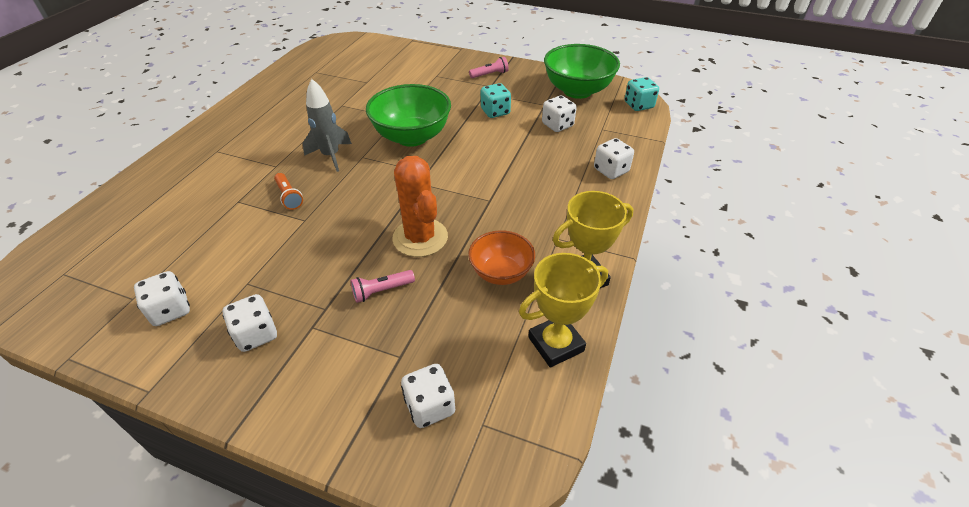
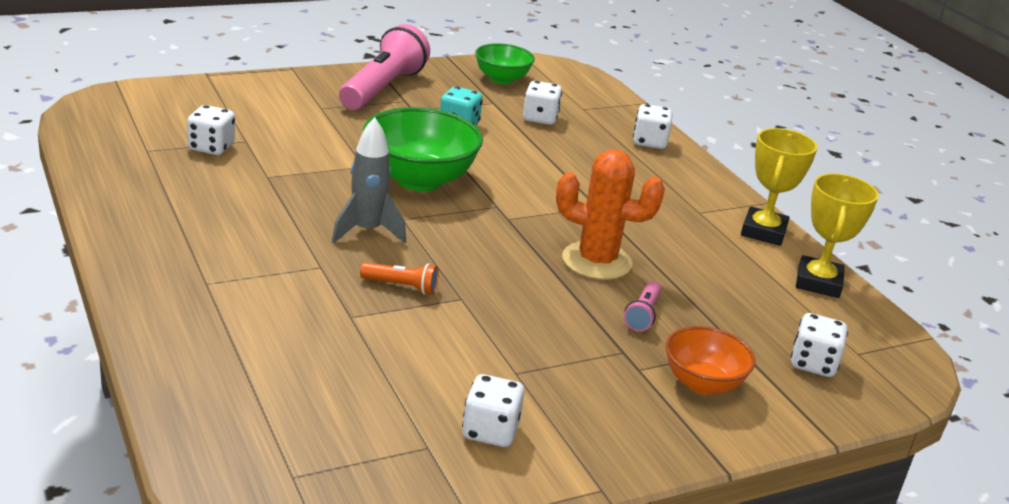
camera: 50 degrees left, 15 degrees down
white dice [223,294,277,352] -> white dice moved to [187,105,235,155]
orange bowl [468,230,535,285] -> orange bowl moved to [666,326,755,395]
pink flashlight [469,57,509,78] -> pink flashlight [339,24,430,110], size x2.25
green bowl [544,44,620,99] -> green bowl [475,43,535,84], size x0.61
turquoise dice [625,77,659,111] -> none

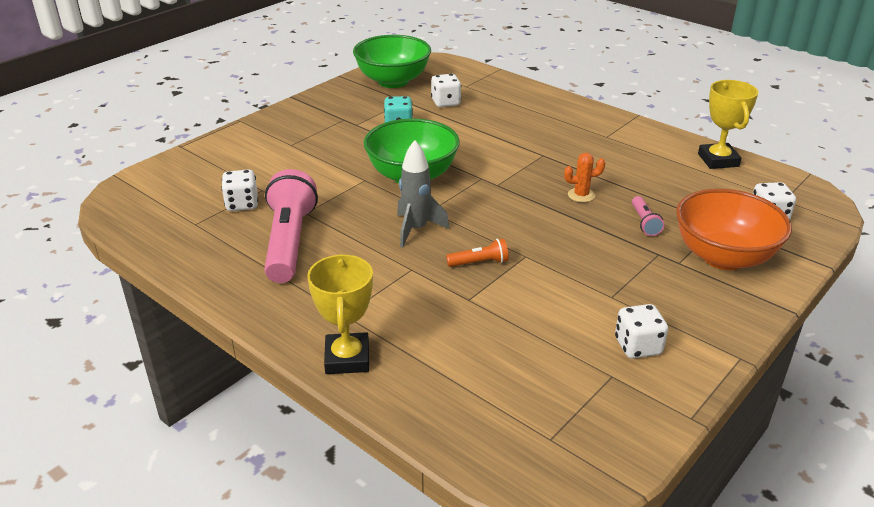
camera: 20 degrees left, 5 degrees up
pink flashlight [339,24,430,110] -> pink flashlight moved to [264,169,318,283]
green bowl [475,43,535,84] -> green bowl [353,35,431,88], size x1.65
orange cactus [556,149,665,280] -> orange cactus [564,153,605,202], size x0.51
white dice [633,104,672,149] -> none
orange bowl [666,326,755,395] -> orange bowl [676,189,792,270], size x1.65
yellow trophy [741,128,817,246] -> yellow trophy moved to [307,254,373,374]

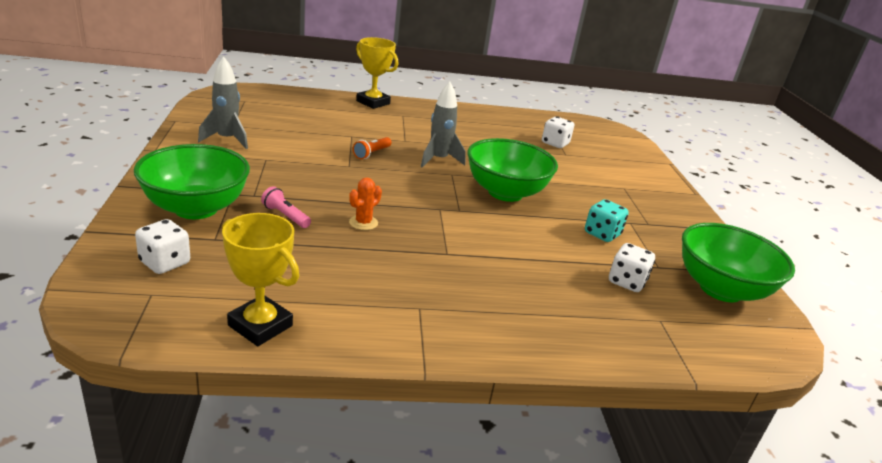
camera: 130 degrees right, 5 degrees down
pink flashlight [264,169,318,283] -> none
white dice [615,304,668,359] -> grey rocket [198,56,248,149]
orange bowl [676,189,792,270] -> green bowl [134,144,250,219]

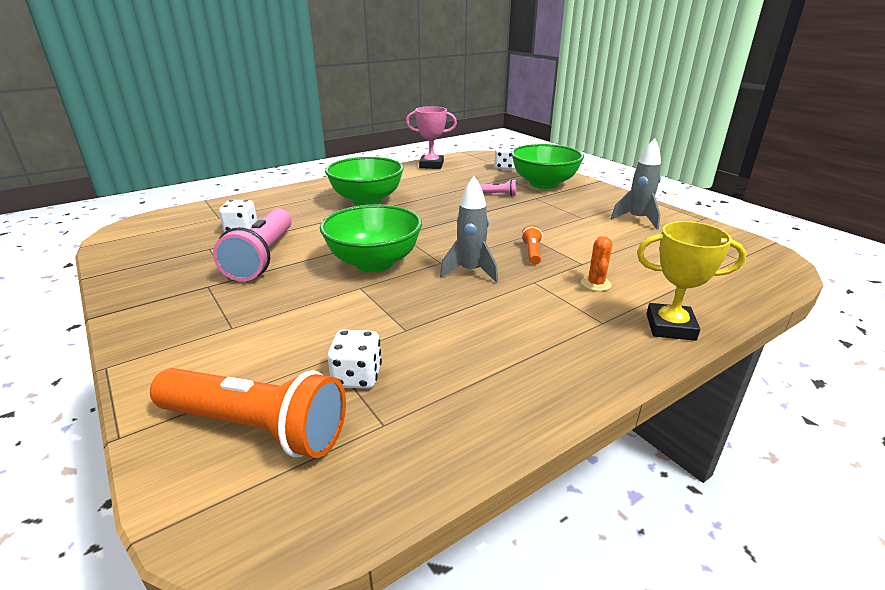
camera: 155 degrees right, 0 degrees up
yellow trophy [222,213,299,346] -> pink trophy [406,106,457,169]
orange cactus [349,177,382,230] -> orange cactus moved to [581,236,612,291]
turquoise dice [585,199,629,242] -> pink flashlight [213,208,292,281]
green bowl [682,223,795,302] -> green bowl moved to [325,157,404,206]
none -> orange flashlight [150,368,346,458]

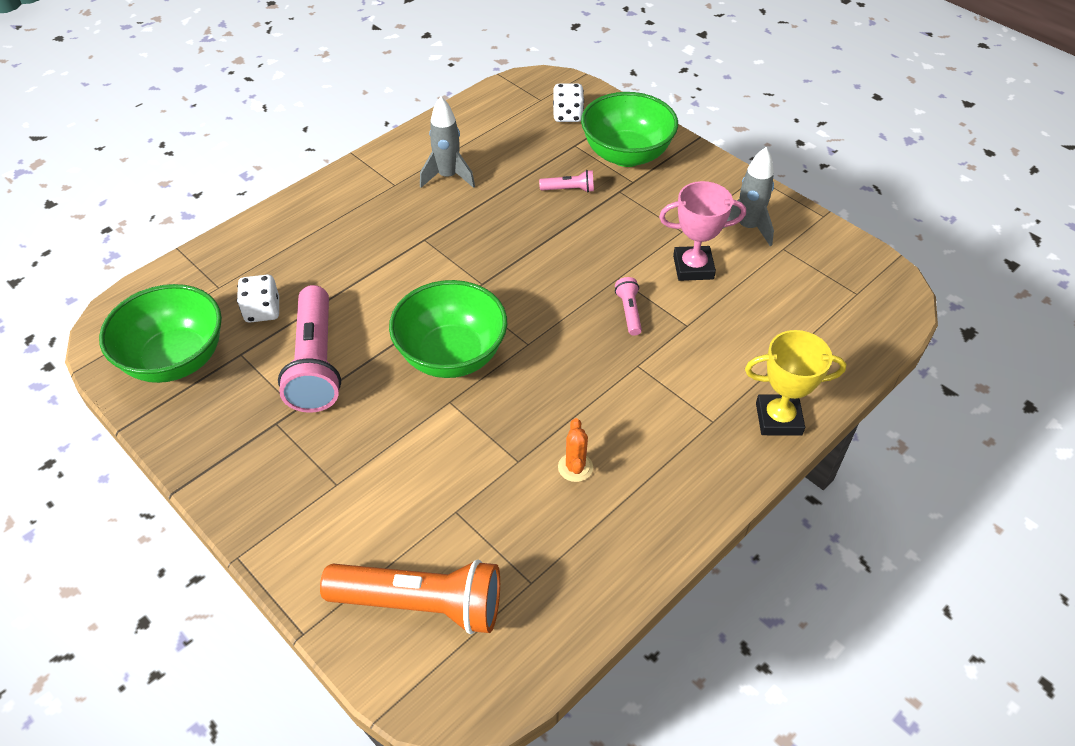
camera: 10 degrees left, 20 degrees up
green bowl [325,157,404,206] -> green bowl moved to [99,284,222,383]
white dice [327,330,382,389] -> none
pink trophy [406,106,457,169] -> pink trophy moved to [659,181,746,281]
grey rocket [440,176,498,283] -> grey rocket moved to [420,97,475,188]
orange flashlight [521,225,542,265] -> pink flashlight [615,277,642,336]
orange cactus [581,236,612,291] -> orange cactus moved to [558,418,593,482]

